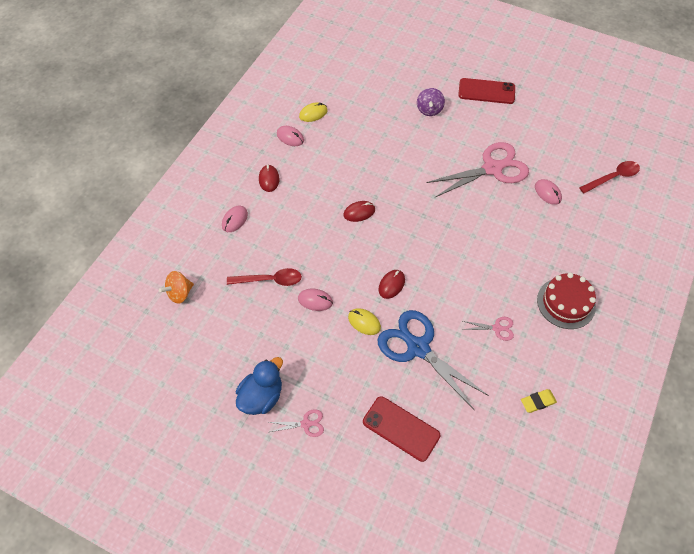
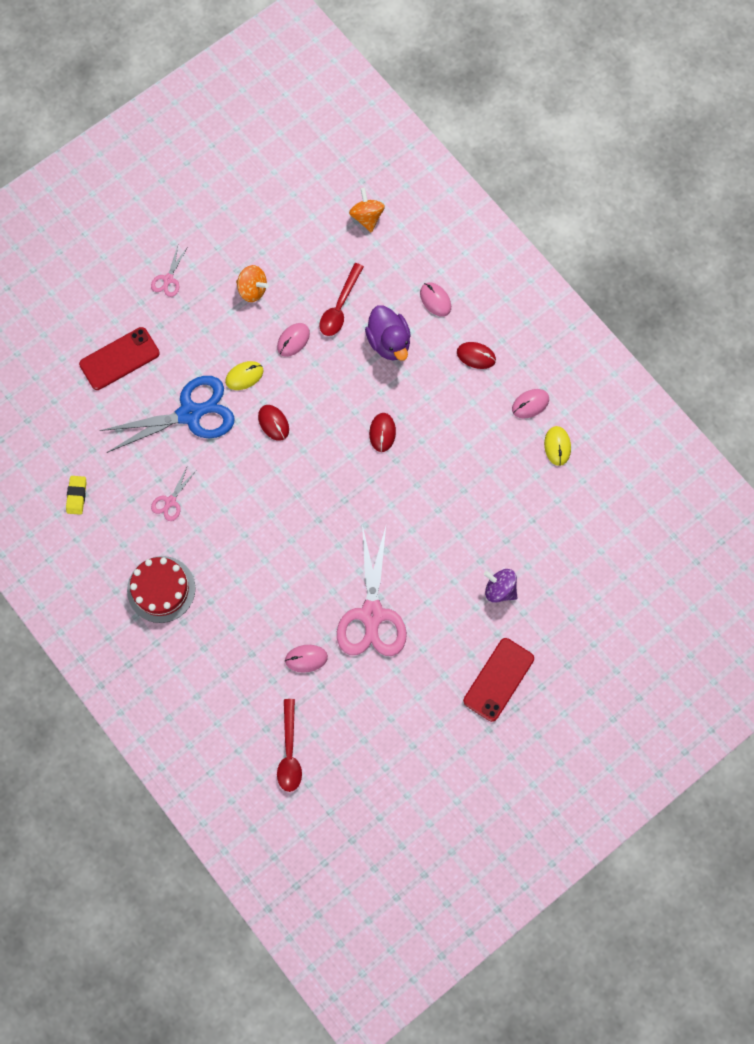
camera: 115 degrees right, 15 degrees up
blue duck [236,357,283,415] -> none
none -> orange spinning top [236,265,269,302]
none -> purple duck [365,305,411,361]

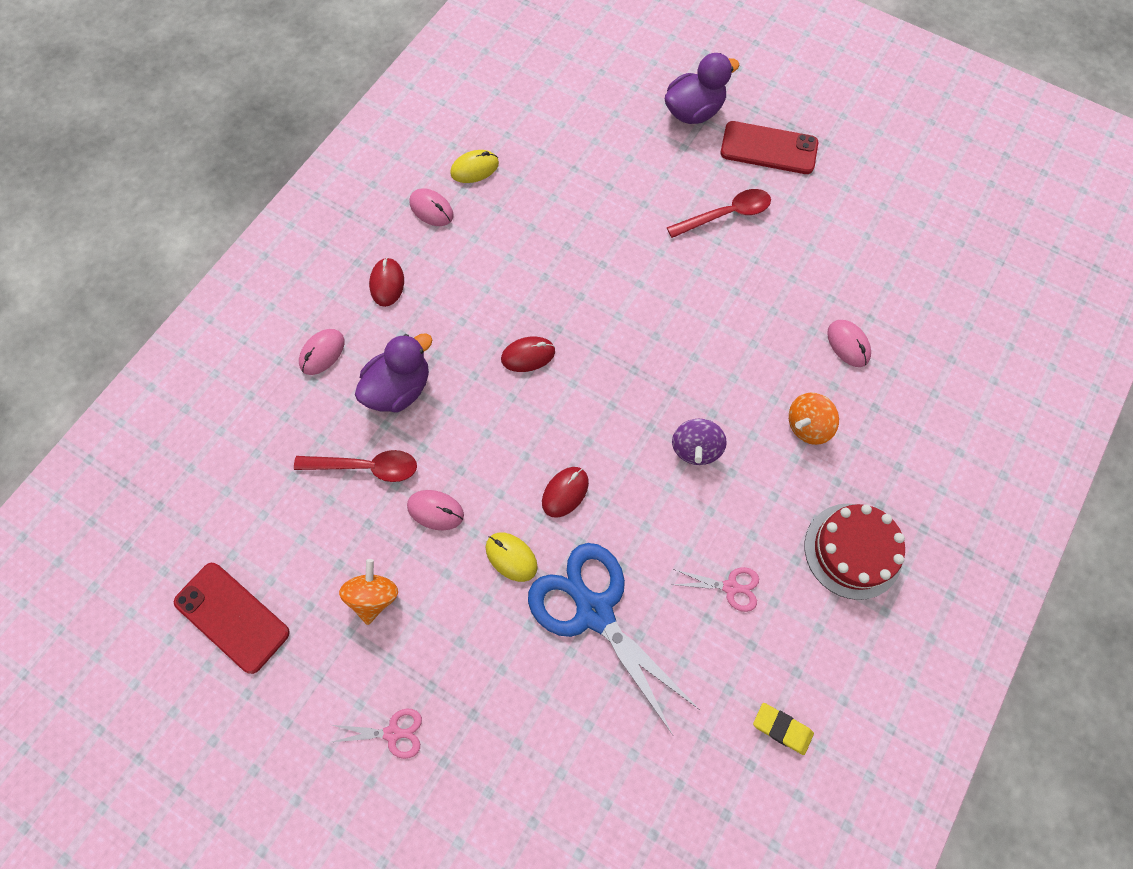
camera: 110 degrees left, 5 degrees down
yellow eraser [66,476,87,515] -> yellow eraser turned 45 degrees clockwise [753,703,814,755]
red phone [79,327,160,390] -> red phone moved to [174,563,290,674]
red spoon [277,699,302,792] -> red spoon moved to [667,189,771,238]
pink scissors [337,525,407,656] -> none
orange spinning top [349,188,385,233] -> orange spinning top moved to [789,392,839,445]
purple spinning top [484,569,517,603] -> purple spinning top moved to [672,419,727,465]
none -> purple duck [665,53,739,124]

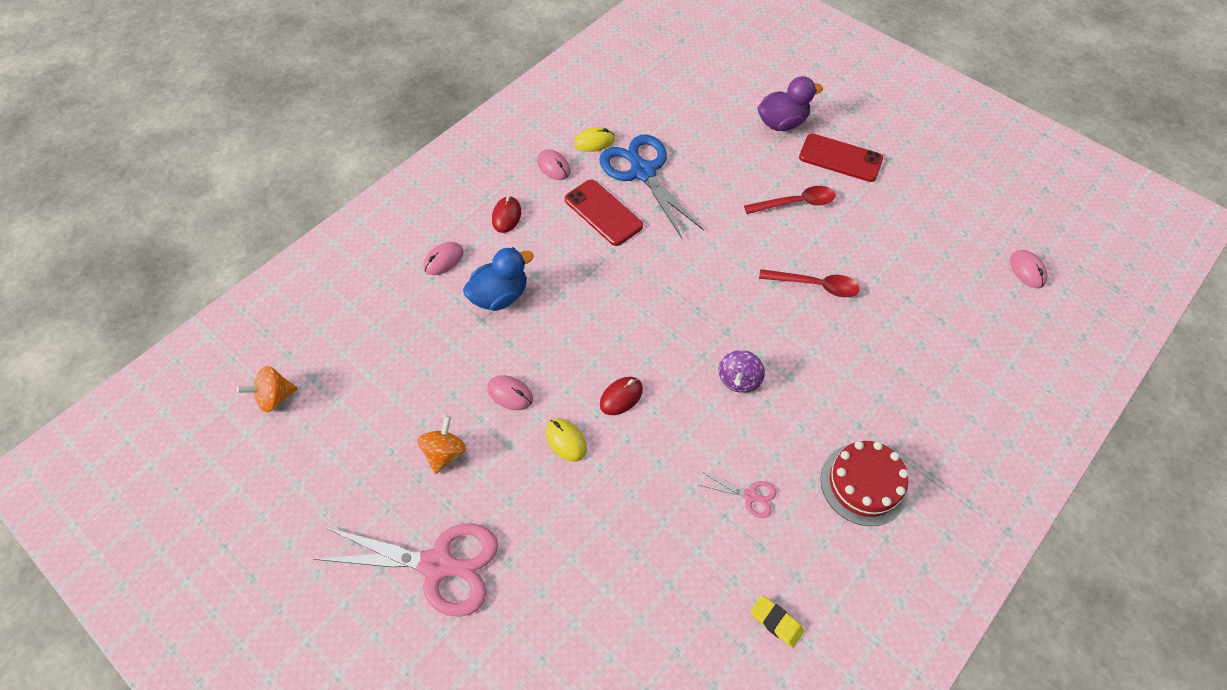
camera: 10 degrees right, 10 degrees down
red phone [174,563,290,674] -> red phone moved to [565,179,643,246]
red spoon [294,450,417,482] -> red spoon moved to [759,269,860,297]
pink scissors [332,708,422,759] -> pink scissors [313,523,498,617], size x2.26
purple duck [355,333,432,412] -> blue duck [463,247,534,311]
red mouse [501,336,555,372] -> none
blue scissors [528,543,701,735] -> blue scissors moved to [599,134,704,239]
orange spinning top [789,392,839,445] -> orange spinning top moved to [237,366,298,413]
pink mouse [827,320,871,367] -> pink mouse moved to [1010,250,1047,288]

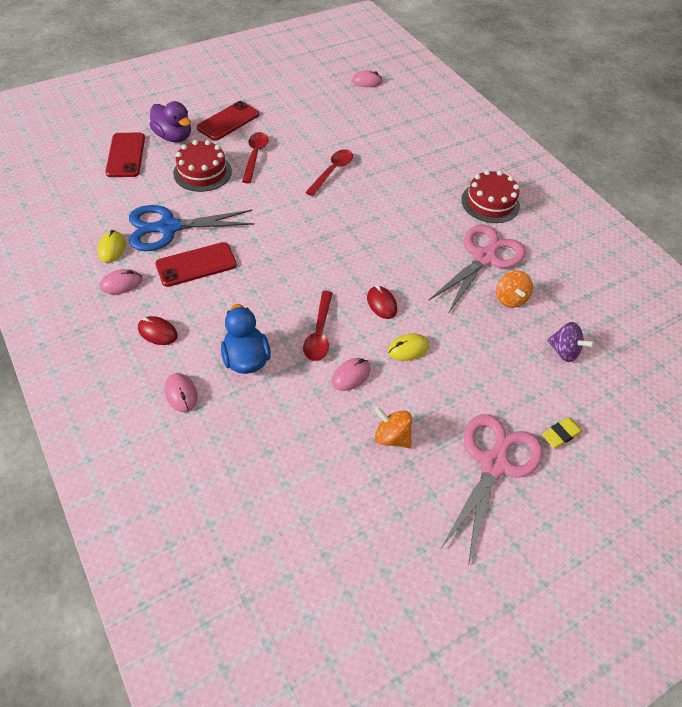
camera: 75 degrees left, 5 degrees down
orange spinning top [237,366,298,413] -> orange spinning top moved to [496,270,533,308]
pink scissors [699,472,776,518] -> pink scissors [428,225,526,314], size x2.26
purple spinning top [719,350,765,393] -> purple spinning top moved to [547,322,595,362]
yellow eraser [750,595,804,648] -> yellow eraser moved to [542,417,582,448]
purple duck [758,76,823,131] -> purple duck turned 135 degrees clockwise [150,101,191,142]
none -> red phone [105,133,145,177]
none -> red cake [173,140,232,192]
none -> red spoon [303,291,333,361]

